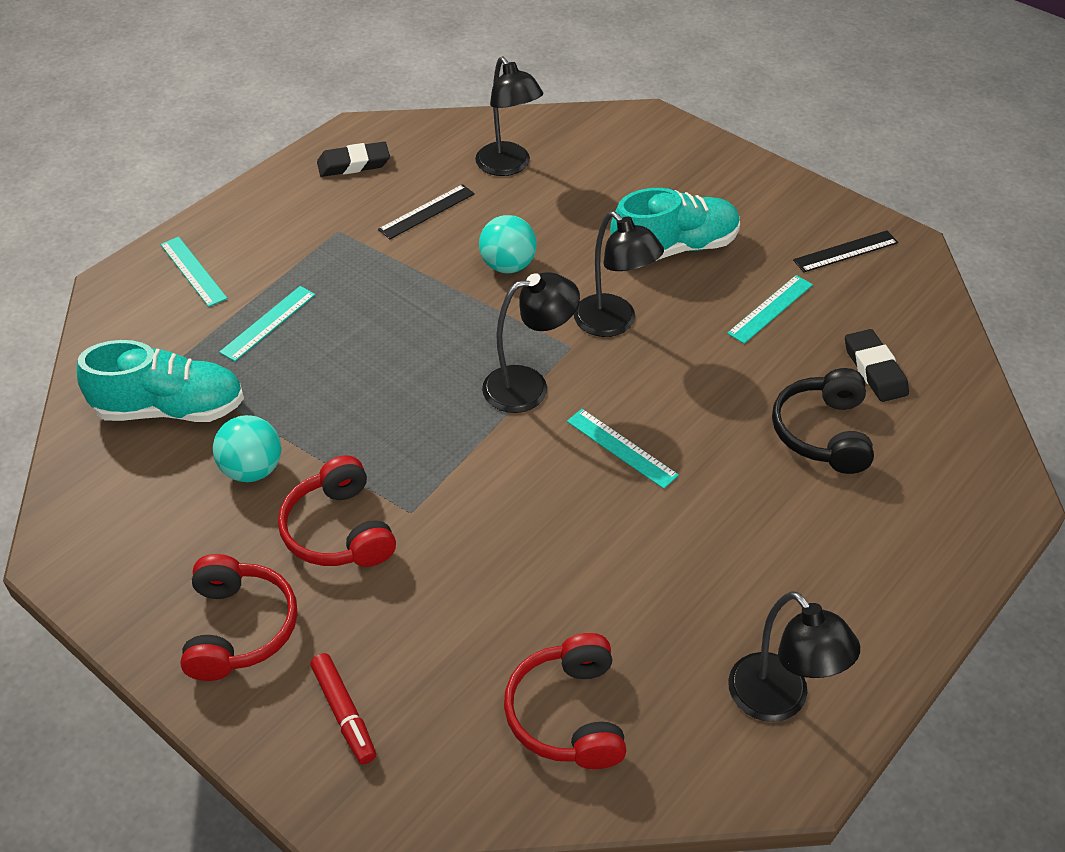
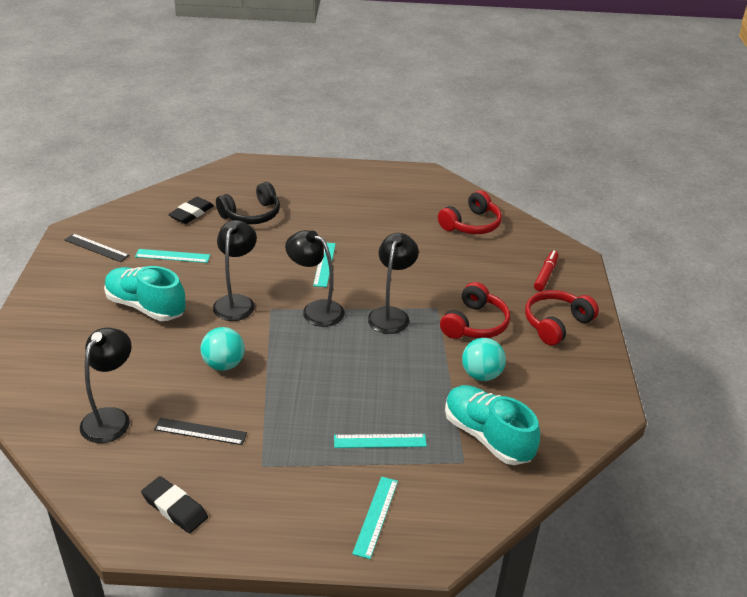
camera: 130 degrees left, 10 degrees down
black lamp [728,591,860,722] -> black lamp moved to [368,233,419,334]

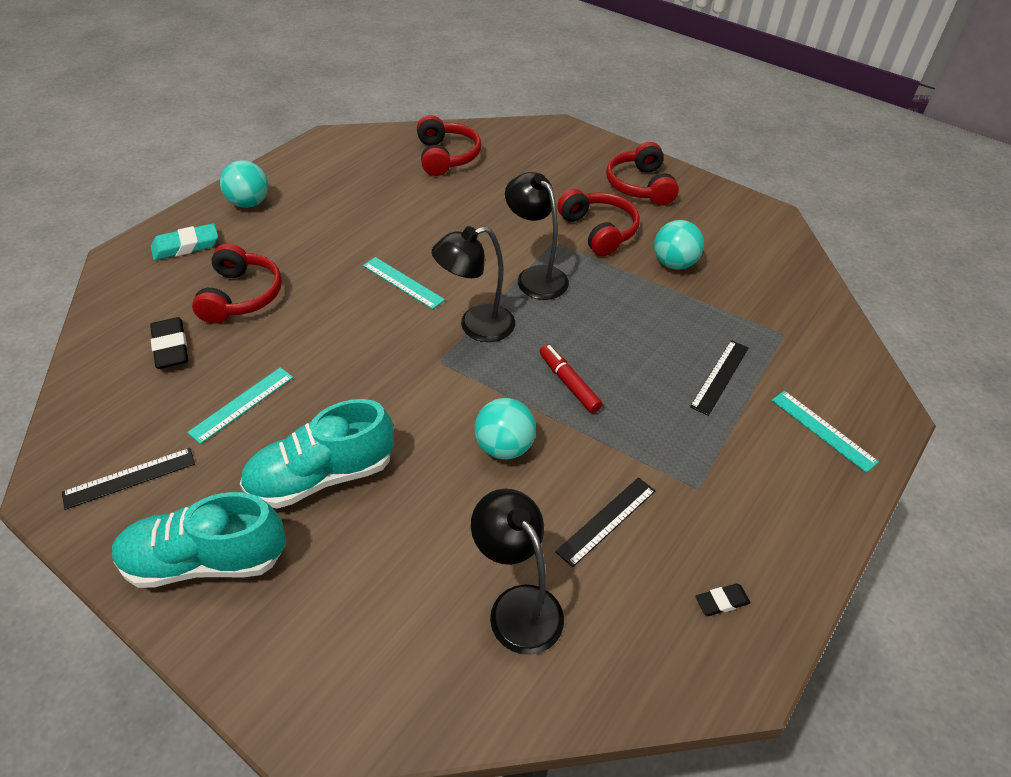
camera: 55 degrees left, 10 degrees up
black eraser [141,476,208,533] -> black eraser [695,584,751,616], size x0.58
black lamp [213,220,257,321] -> none
black headphones [216,182,280,224] -> red headphones [192,243,282,324]
turquoise ruler [334,434,427,448] -> black ruler [690,340,749,416]
turquoise shoe [445,385,540,465] -> turquoise shoe moved to [112,492,286,588]
red marker [534,251,559,291] -> red marker moved to [540,344,603,413]
none -> turquoise eraser [151,223,218,260]
none -> turquoise ball [220,160,268,208]

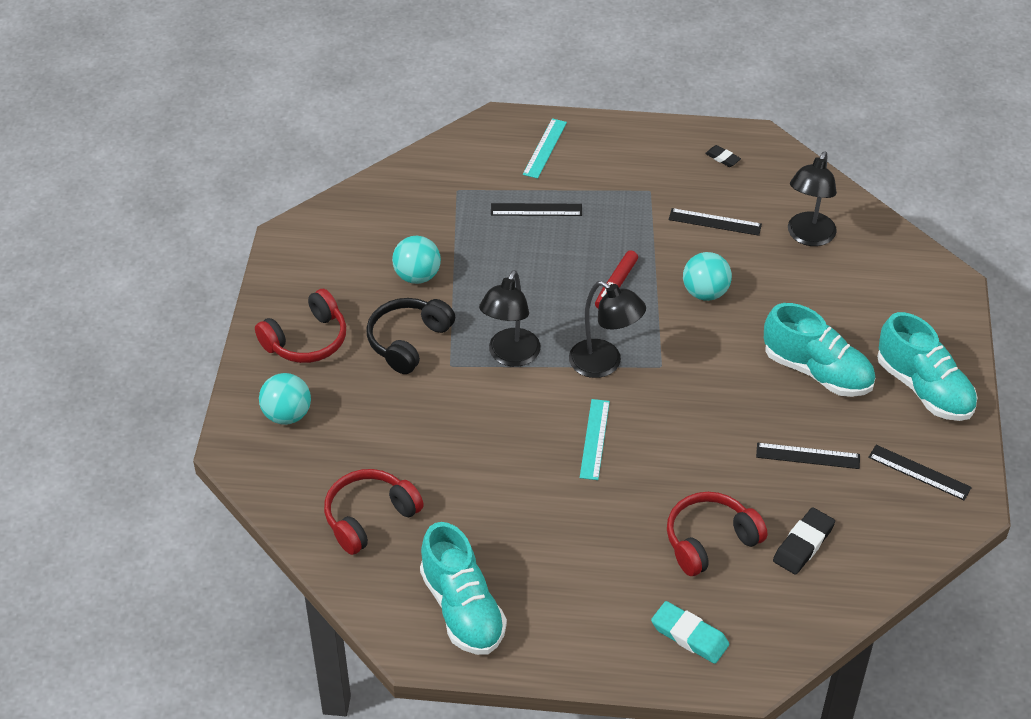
camera: 120 degrees left, 0 degrees up
turquoise ruler [187,367,293,444] -> black ruler [756,443,860,469]
turquoise ball [220,160,268,208] -> turquoise ball moved to [259,373,311,425]
red headphones [557,189,640,256] -> black headphones [366,298,455,374]
none -> turquoise shoe [420,522,507,655]

